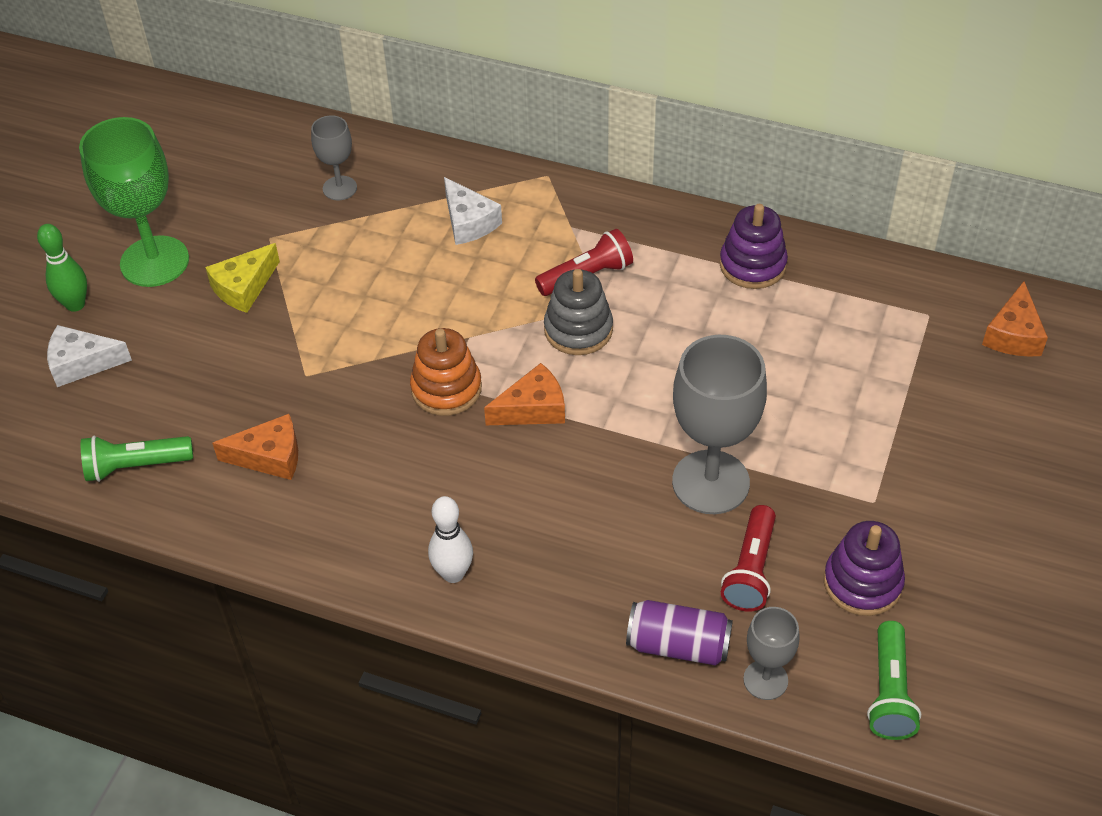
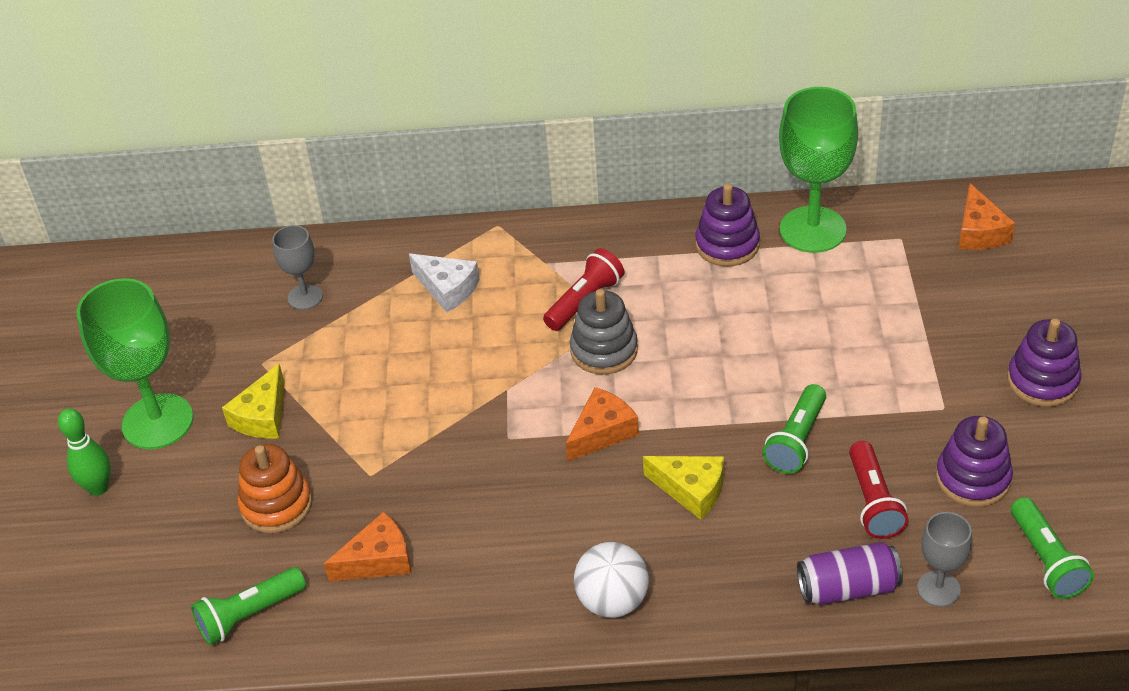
camera: 20 degrees left, 5 degrees down
white cheese [47,325,132,387] -> none
orange stacking toy [410,328,482,416] -> orange stacking toy moved to [238,444,312,533]
white bowling pin [428,496,473,583] -> white ball [574,542,649,618]
grey goblet [672,335,767,514] -> green flashlight [763,384,826,474]
none -> yellow cheese [643,456,724,520]
none -> green goblet [779,87,858,253]
none -> purple stacking toy [1007,318,1082,407]

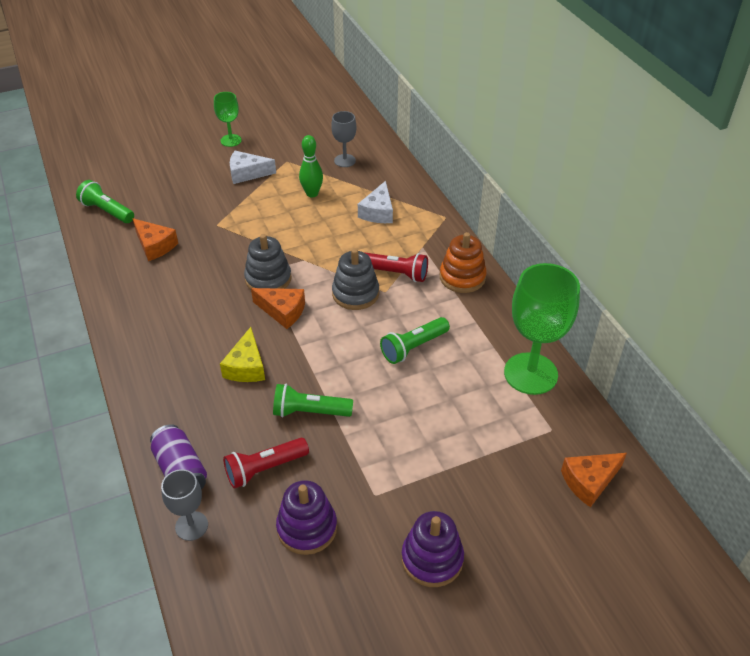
camera: 65 degrees right, 0 degrees up
green bowling pin [58,408,111,496] -> green bowling pin moved to [299,135,323,197]
green goblet [77,278,193,449] -> green goblet [214,92,242,147], size x0.52
yellow cheese [222,364,284,439] -> white cheese [230,151,276,184]
orange stacking toy [238,444,312,533] -> orange stacking toy moved to [440,232,487,293]
white ball [574,542,649,618] -> none
purple stacking toy [695,184,760,267] -> none
green flashlight [1011,497,1094,599] -> green flashlight moved to [380,317,450,364]
none -> grey stacking toy [244,234,291,290]

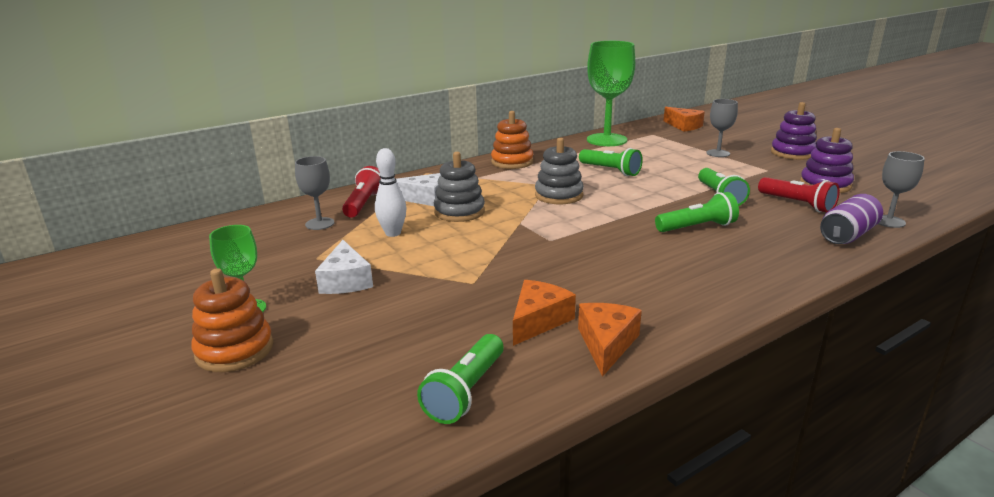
camera: 100 degrees left, 20 degrees down
yellow cheese [220,327,265,382] -> green flashlight [655,192,739,232]
grey stacking toy [244,234,291,290] -> grey stacking toy moved to [434,152,485,222]
orange cheese [251,288,305,329] -> orange cheese moved to [578,303,642,377]
green bowling pin [299,135,323,197] -> white bowling pin [375,148,406,237]
red flashlight [364,252,428,282] -> red flashlight moved to [342,166,381,218]
none -> orange stacking toy [191,268,273,372]
none -> grey goblet [707,99,738,157]

